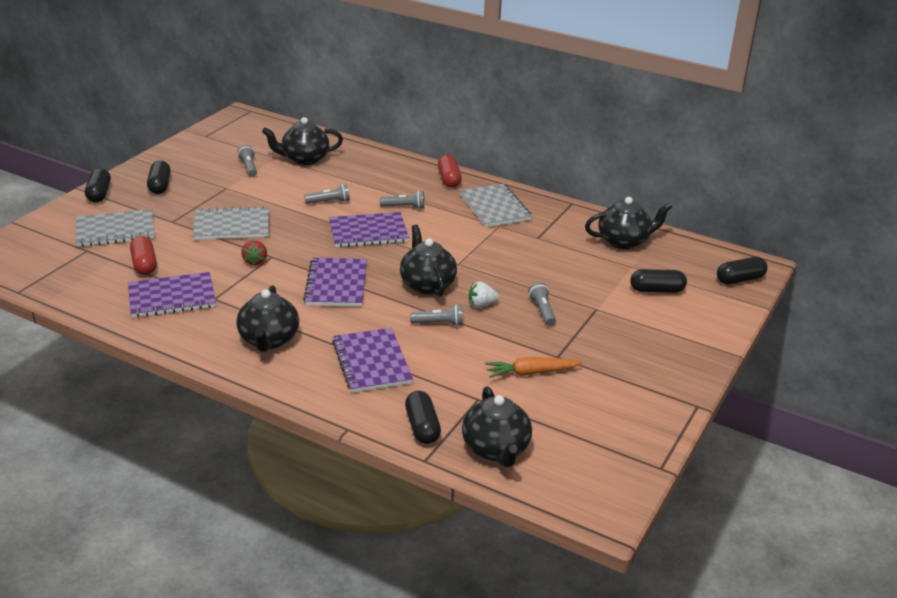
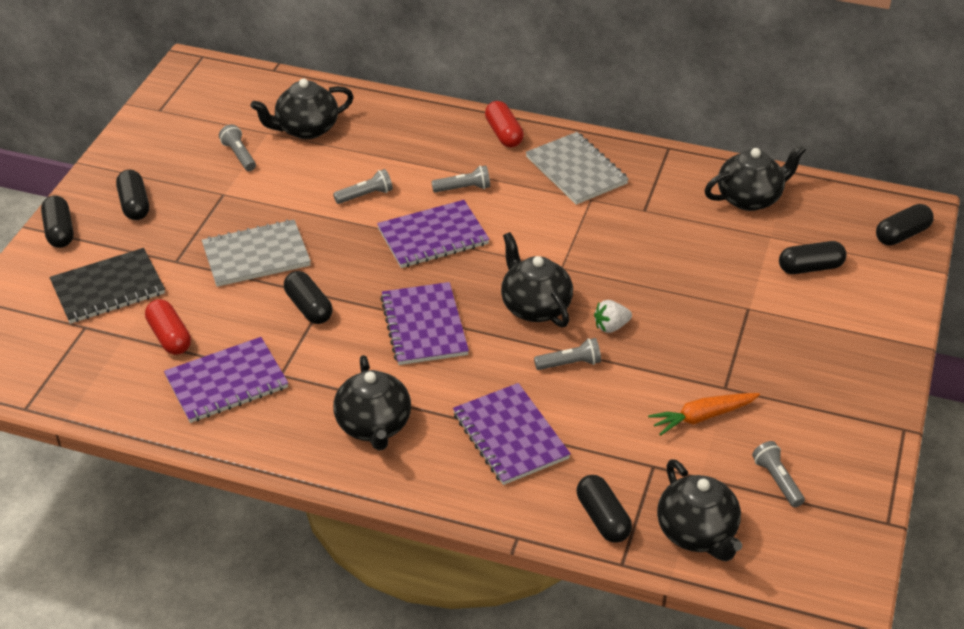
camera: 10 degrees left, 10 degrees up
grey notebook [76,209,155,247] -> black notebook [49,248,165,324]
red strawberry [241,240,267,266] -> black capsule [284,271,332,324]
grey flashlight [528,282,556,326] -> grey flashlight moved to [752,441,805,507]

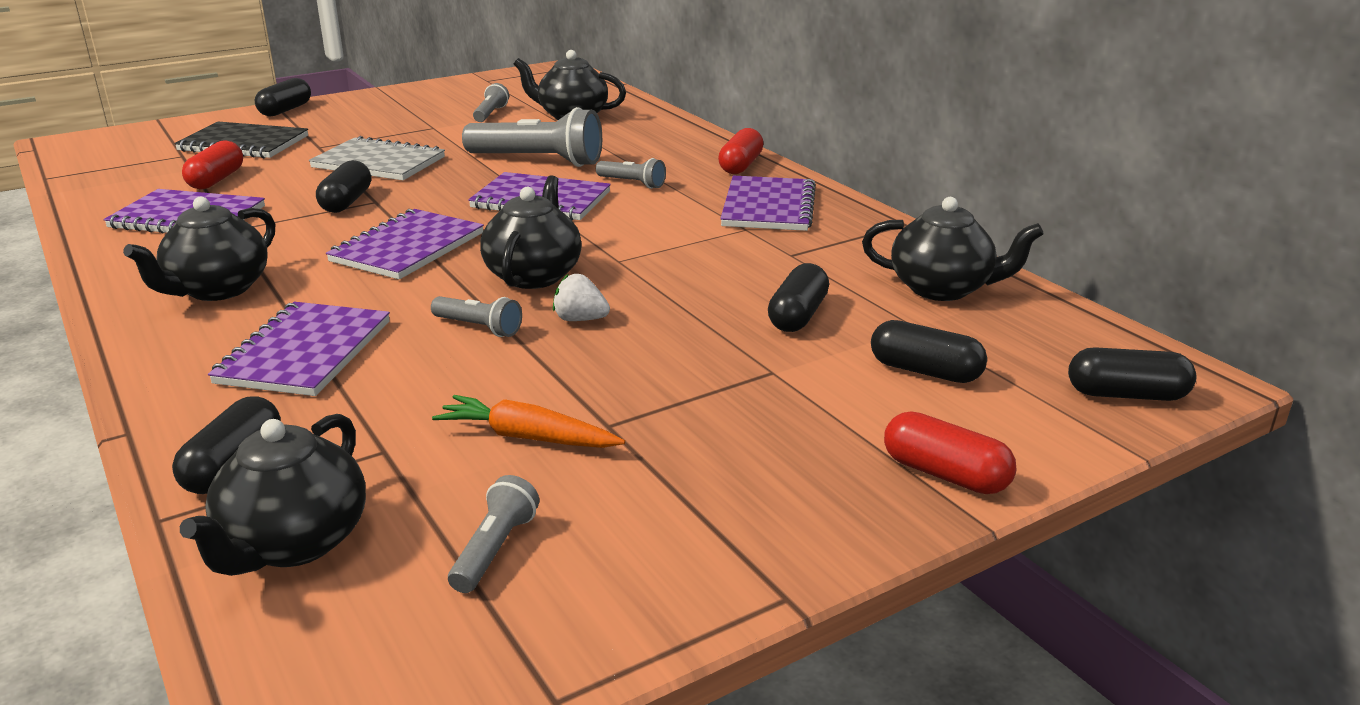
camera: 40 degrees right, 15 degrees down
black capsule [116,170,149,220] -> black capsule moved to [768,263,829,332]
grey flashlight [333,169,393,204] -> grey flashlight [462,107,602,167], size x2.01
grey notebook [526,132,629,205] -> purple notebook [720,176,816,231]
none -> red capsule [884,412,1016,494]

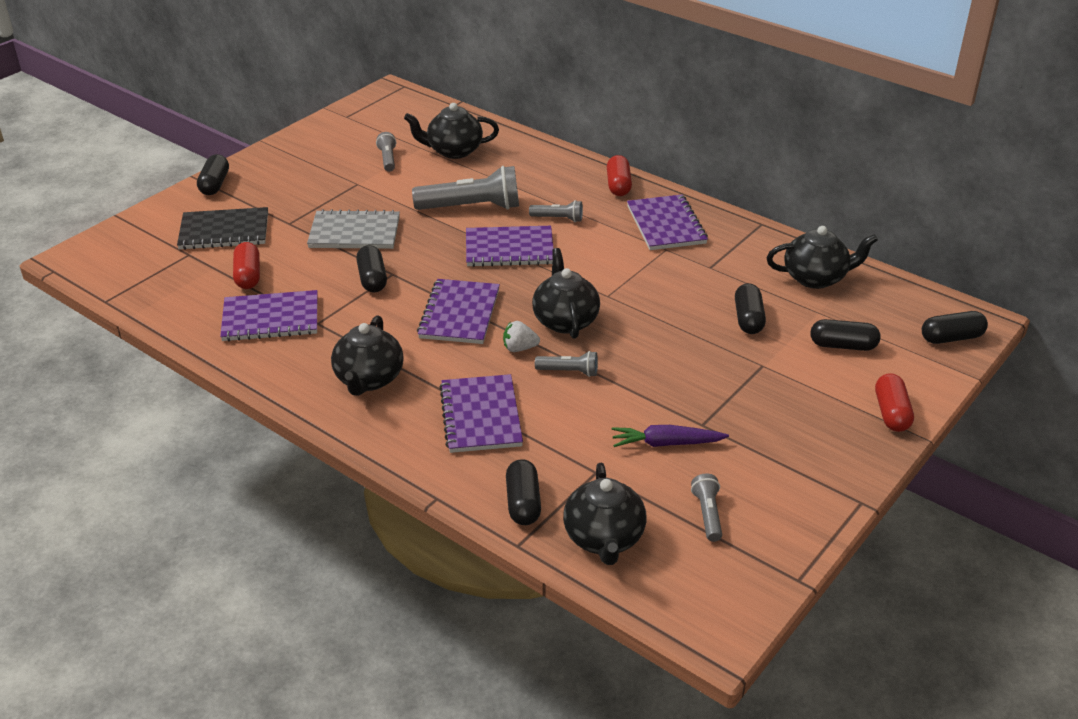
camera: 20 degrees left, 10 degrees up
orange carrot [432,395,625,448] -> purple carrot [611,425,729,447]
white strawberry [553,274,610,321] -> white strawberry moved to [503,321,540,352]
red capsule [884,412,1016,494] -> red capsule turned 75 degrees clockwise [875,373,914,432]

